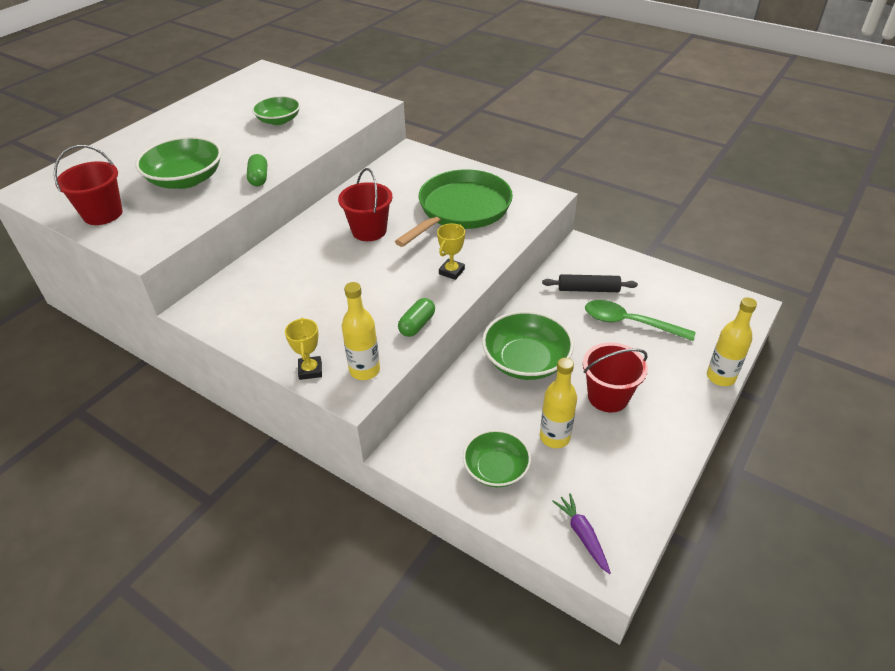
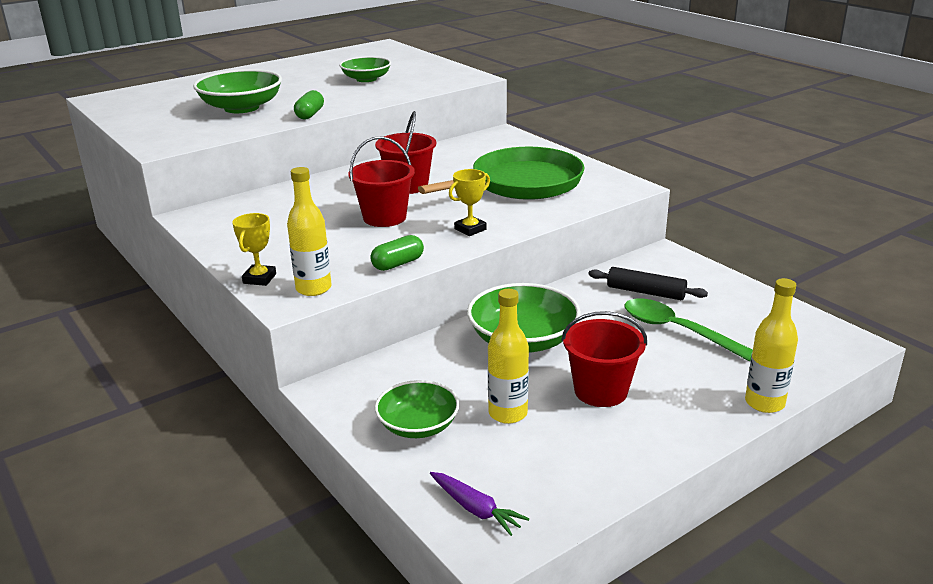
camera: 20 degrees right, 15 degrees down
red bucket [54,145,123,225] -> red bucket moved to [348,136,415,227]
purple carrot [552,493,611,574] -> purple carrot turned 135 degrees clockwise [430,472,529,536]

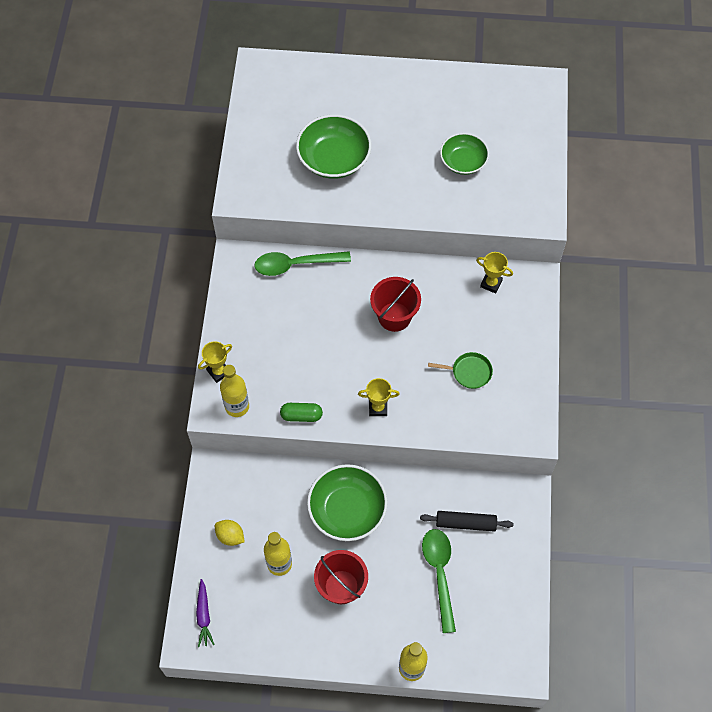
camera: 40 degrees right, 35 degrees up
green capsule [294,90,324,120] -> none
red bucket [348,136,415,227] -> none
green bowl [375,380,459,438] -> yellow lemon [215,520,245,546]
green pan [418,147,585,200] -> green pan [428,352,493,389], size x0.42
black rolling pin [589,267,708,300] -> black rolling pin turned 60 degrees counterclockwise [420,511,513,532]
none -> green spoon [254,251,351,276]
none -> yellow trophy [476,252,513,293]

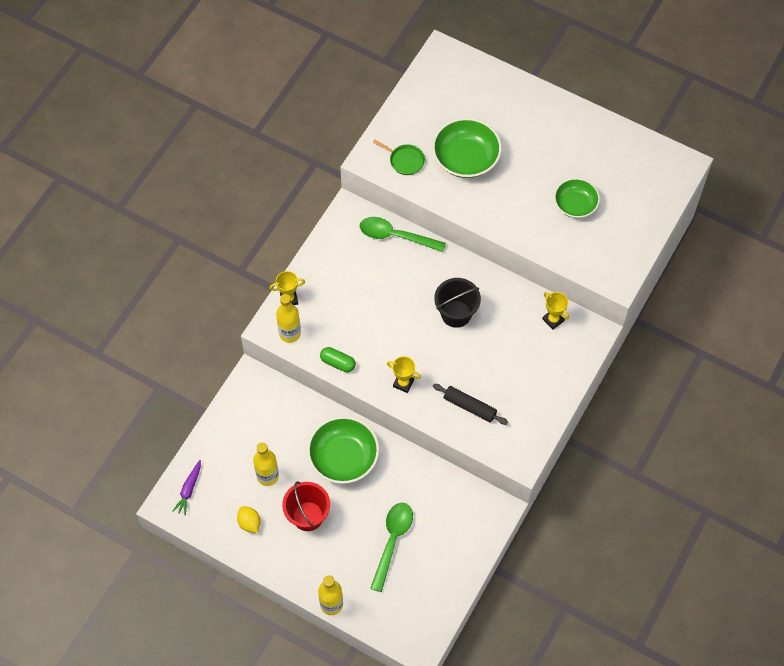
camera: 25 degrees right, 0 degrees up
yellow lemon [215,520,245,546] -> yellow lemon moved to [237,506,261,533]
red bucket [370,277,421,332] -> black bucket [434,278,481,328]
black rolling pin [420,511,513,532] -> black rolling pin moved to [433,384,508,425]
green pan [428,352,493,389] -> green pan moved to [373,139,425,175]

